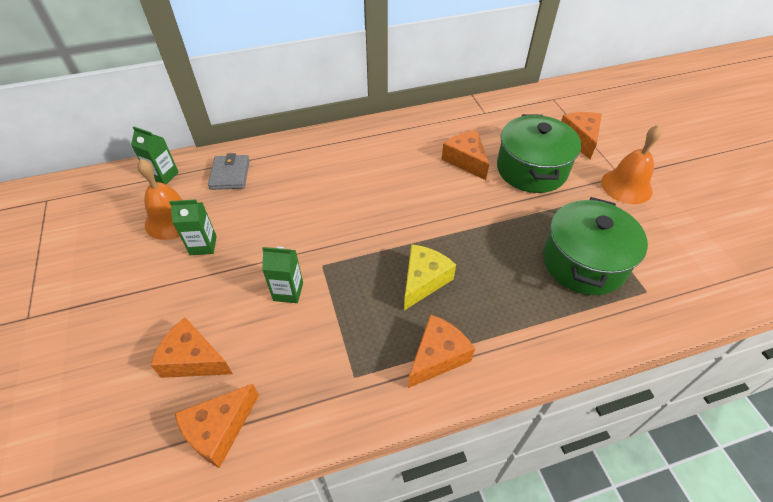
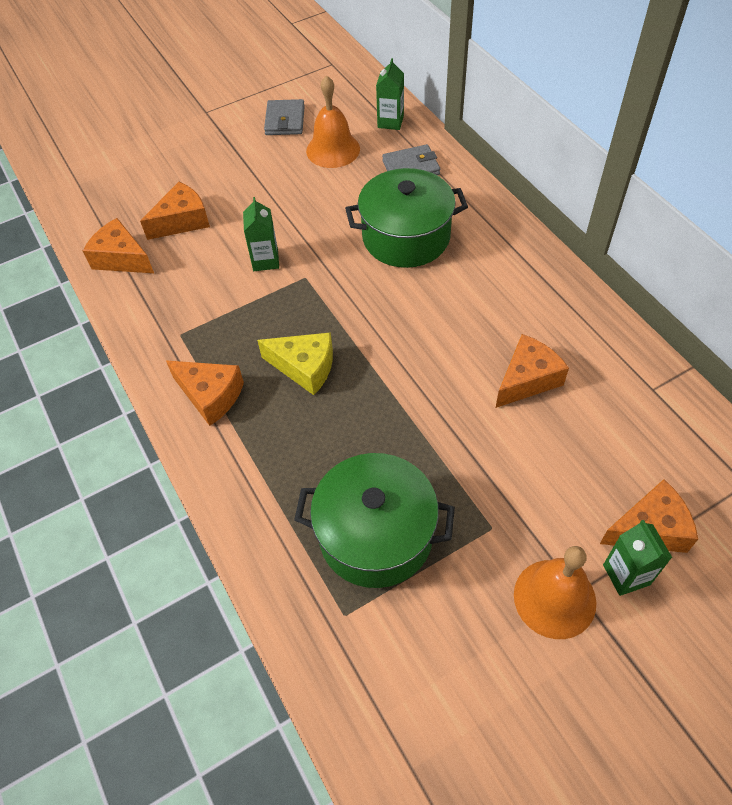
camera: 80 degrees right, 5 degrees up
orange cheese [150,317,233,378] -> orange cheese turned 45 degrees clockwise [140,182,210,240]
green carton [169,199,217,255] -> green carton moved to [603,520,672,596]
green pot [497,114,581,193] -> green pot moved to [345,168,468,268]
none -> grey wallet [264,99,305,135]

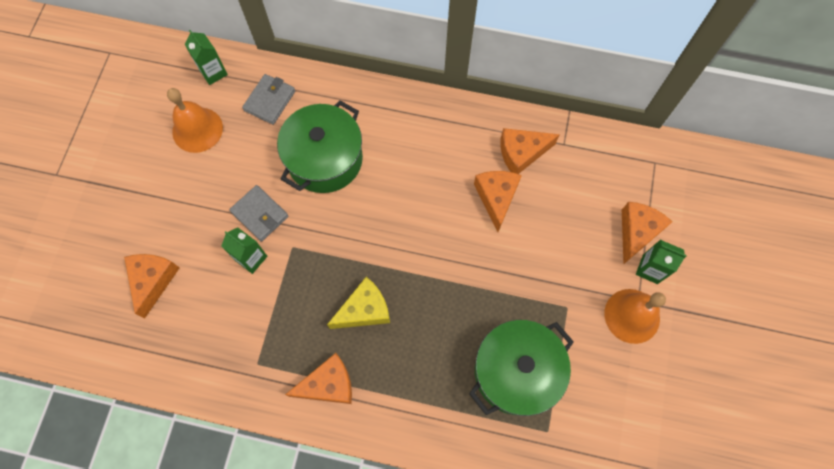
camera: 50 degrees left, 15 degrees up
orange cheese [83,218,154,273] -> orange cheese moved to [500,128,560,174]
grey wallet [264,99,305,135] -> grey wallet moved to [229,185,289,242]

